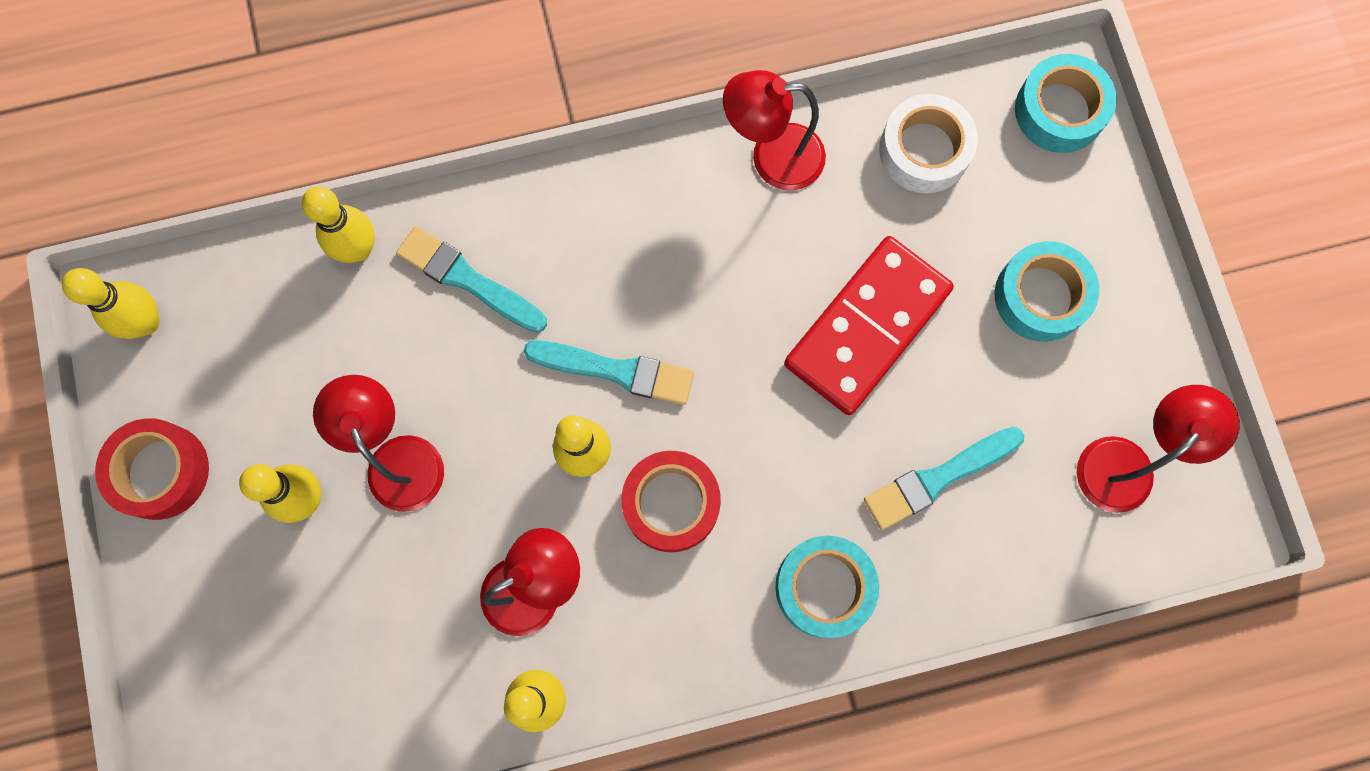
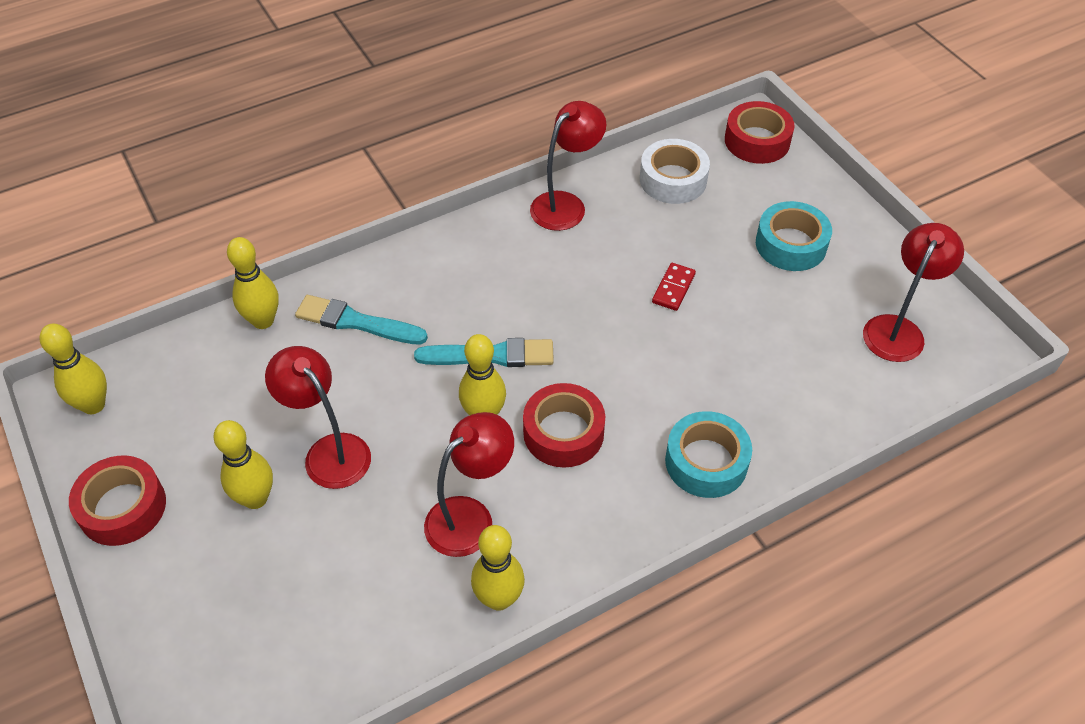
camera: 15 degrees left, 25 degrees down
red lamp [723,70,826,191] -> red lamp turned 150 degrees clockwise [530,101,606,231]
red domino [784,236,954,415] -> red domino [652,263,696,311], size x0.41
turquoise brush [864,427,1024,530] -> none
turquoise tape [1015,54,1117,153] -> red tape [725,101,795,164]

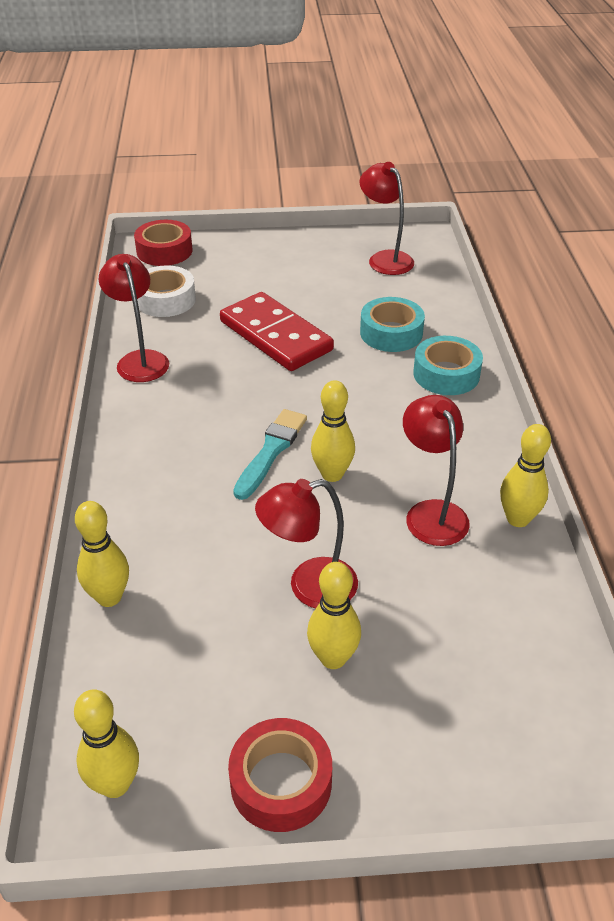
camera: 65 degrees left, 10 degrees down
turquoise brush [295,295,428,345] -> none
red tape [523,383,605,467] -> none
red domino [652,263,696,311] -> red domino [220,292,334,371], size x2.44
turquoise tape [756,201,832,271] -> turquoise tape moved to [360,297,425,352]

